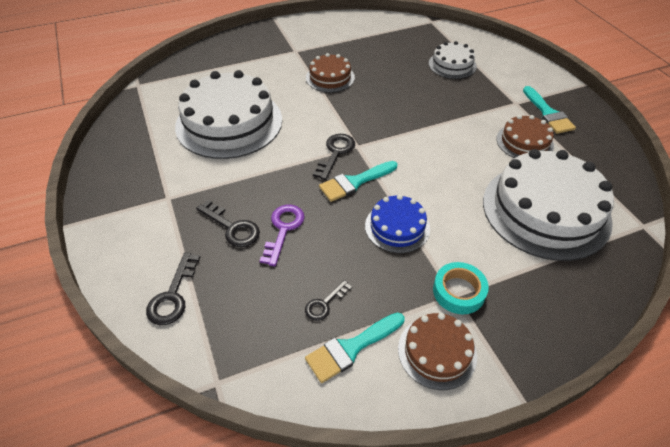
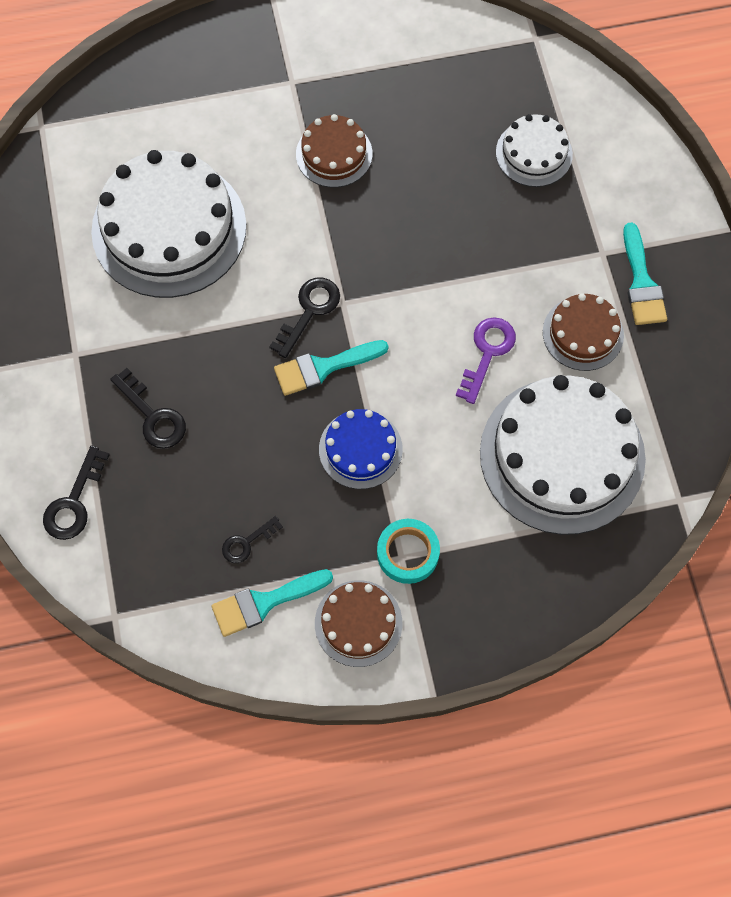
camera: 10 degrees right, 20 degrees up
purple key [260,205,305,266] -> purple key moved to [456,317,516,404]

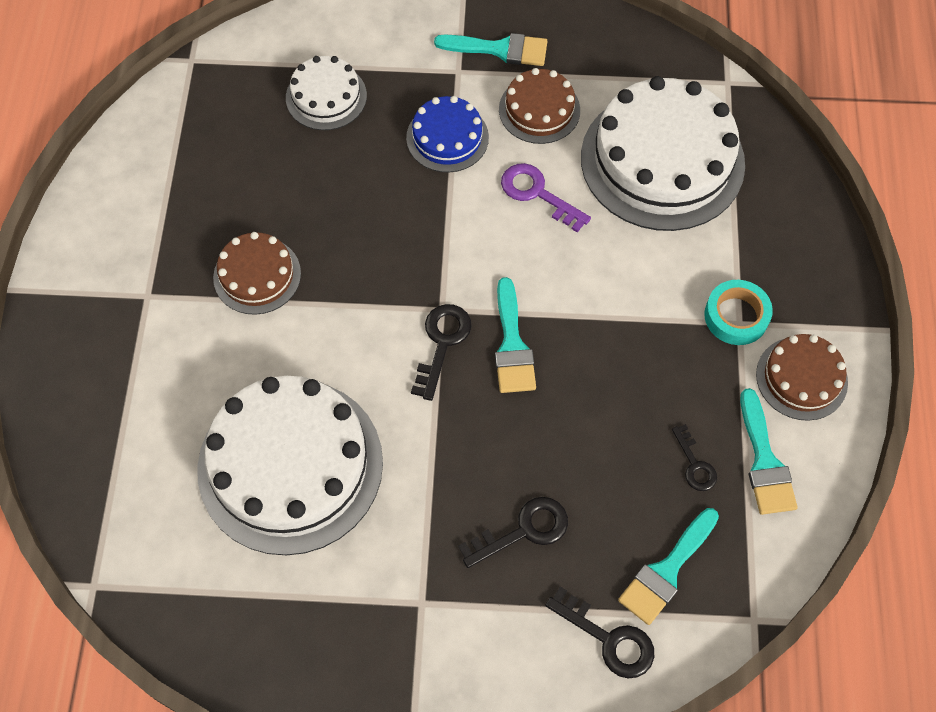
camera: 75 degrees left, 5 degrees down
black key [269,277,340,358] -> black key turned 60 degrees clockwise [411,304,472,401]
blue cake [319,409,403,489] -> blue cake moved to [406,96,489,172]
none -> turquoise brush [618,508,719,625]

